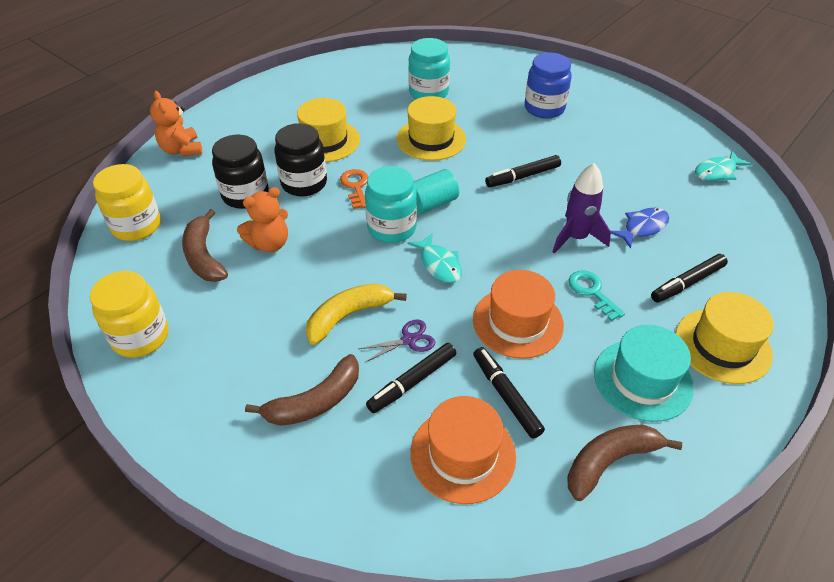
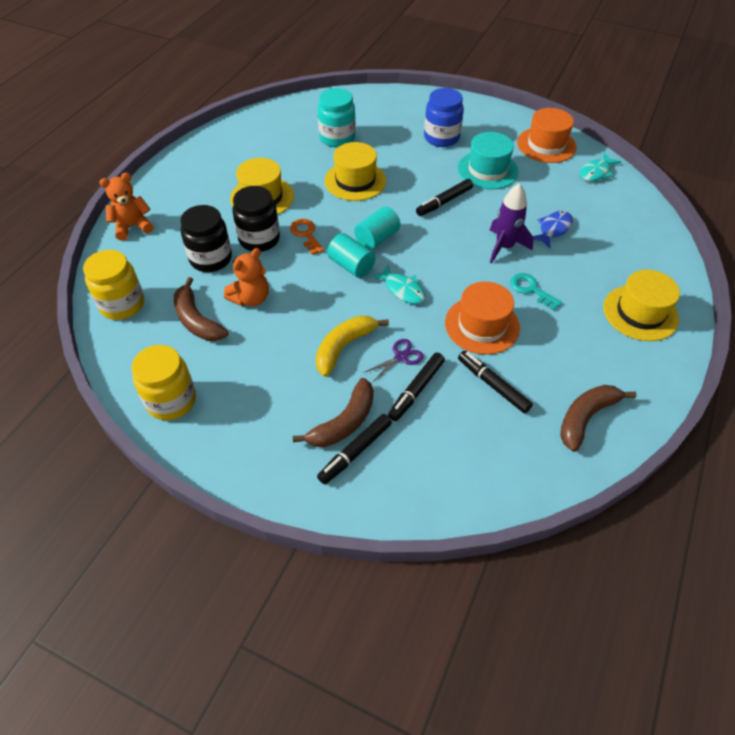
camera: 15 degrees left, 5 degrees up
orange teddy bear [150,91,202,156] -> orange teddy bear turned 105 degrees clockwise [99,172,154,241]
turquoise jar [365,166,417,243] -> turquoise cylinder [327,233,376,278]
orange hat [410,396,516,504] -> orange hat moved to [517,108,576,163]
turquoise hat [594,325,694,422] -> turquoise hat moved to [458,132,519,190]
black marker [651,254,728,303] -> black marker moved to [317,414,392,484]

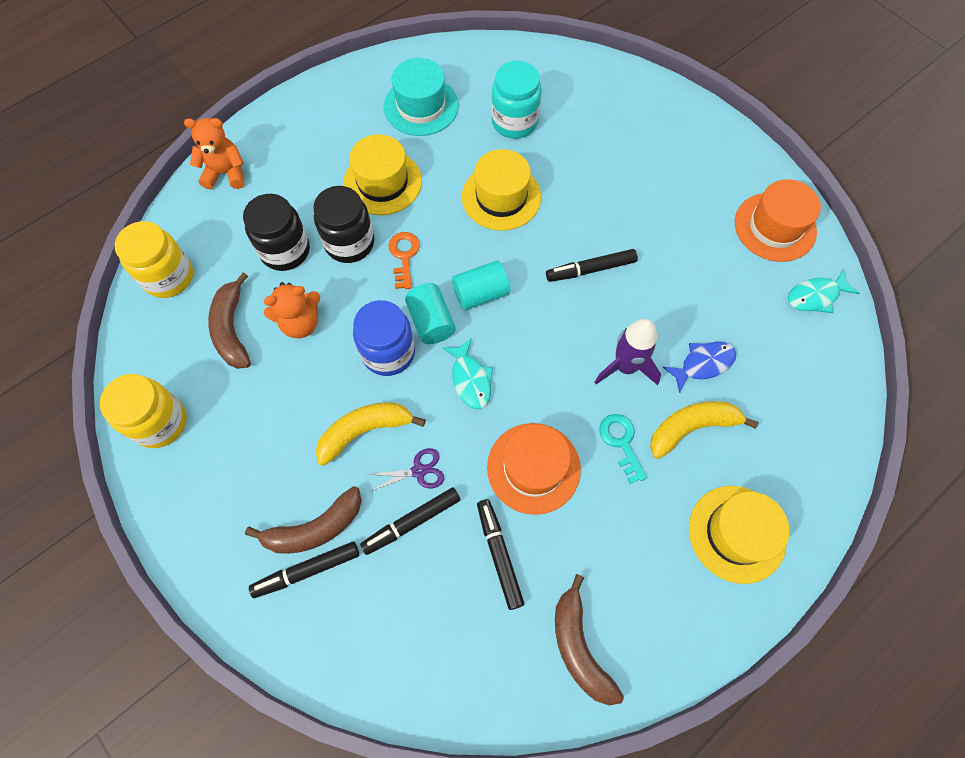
camera: 25 degrees right, 15 degrees up
blue jar [424,88,464,147] -> blue jar moved to [353,300,415,376]
turquoise hat [458,132,519,190] -> turquoise hat moved to [384,58,459,136]
brown banana [560,385,637,452] -> brown banana turned 90 degrees counterclockwise [555,574,624,705]
none -> yellow banana [650,401,759,459]

